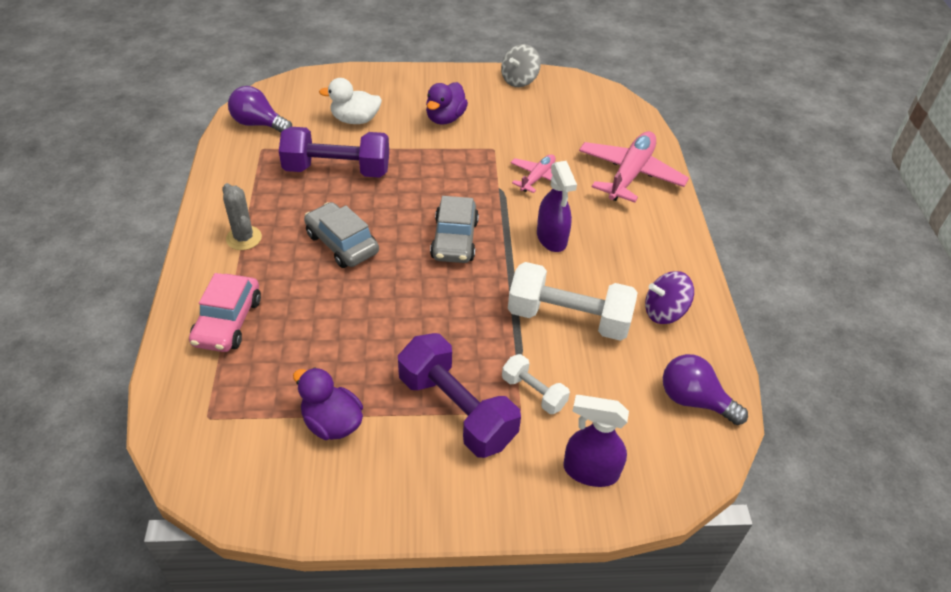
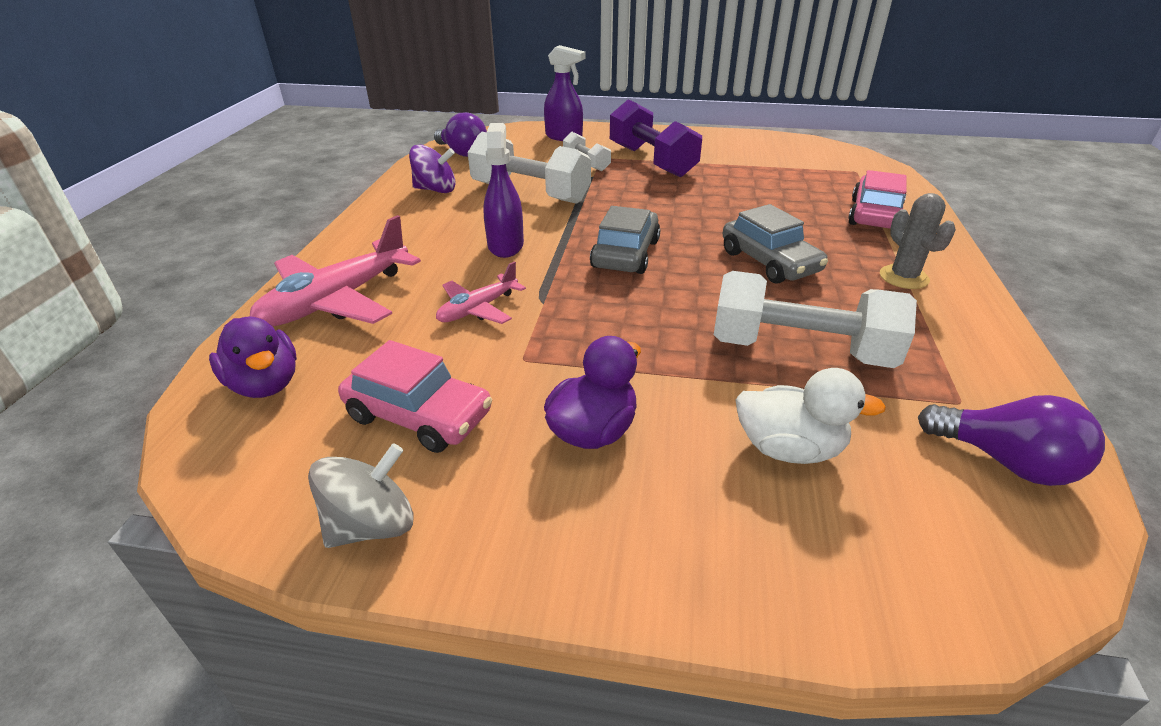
camera: 165 degrees left, 10 degrees down
purple dumbbell [279,127,389,178] -> white dumbbell [714,271,917,368]
purple duck [293,367,363,440] -> purple duck moved to [209,316,297,398]
none -> pink car [338,340,492,453]

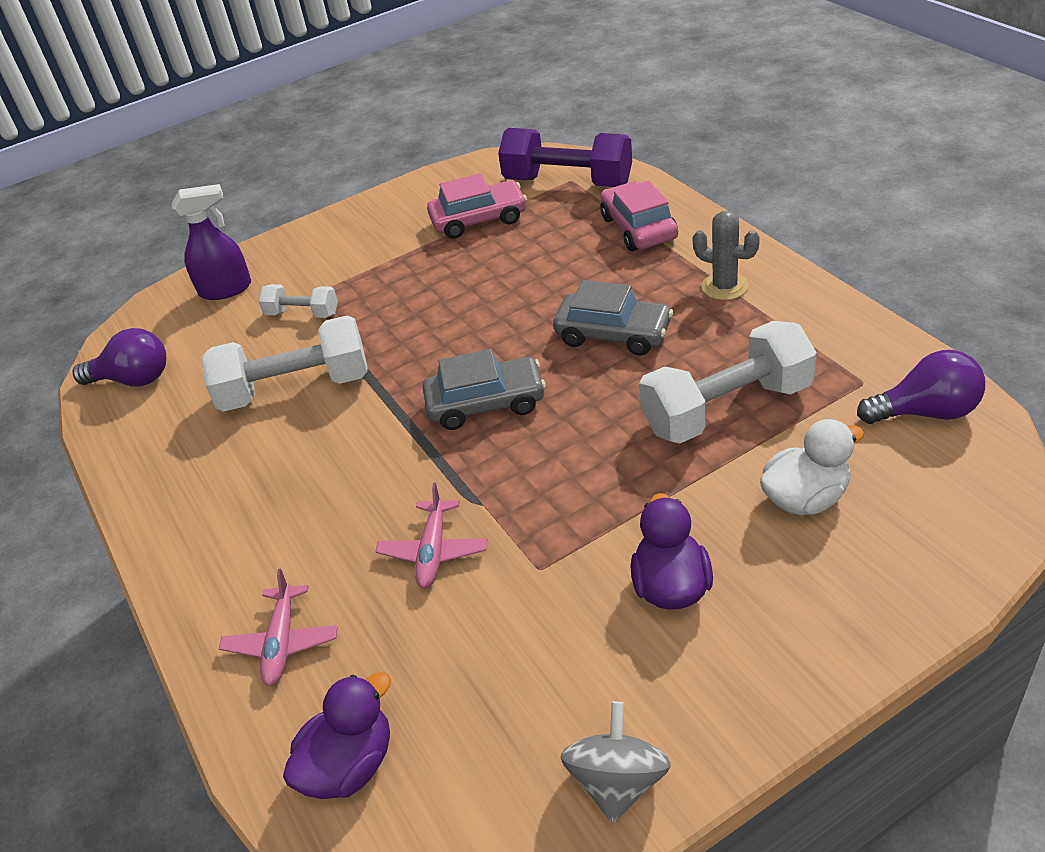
camera: 35 degrees left, 5 degrees up
purple duck [209,316,297,398] -> purple duck turned 60 degrees counterclockwise [283,672,391,799]
pink plane [250,215,421,327] -> pink plane [219,569,338,686], size x0.56
pink car [338,340,492,453] -> pink car moved to [427,173,527,239]
purple spinning top [409,144,455,193] -> none
purple spray bottle [484,123,524,258] -> none
grey car [590,206,660,274] -> grey car turned 105 degrees clockwise [422,349,546,430]
purple dumbbell [610,99,702,177] -> purple dumbbell moved to [498,128,632,187]

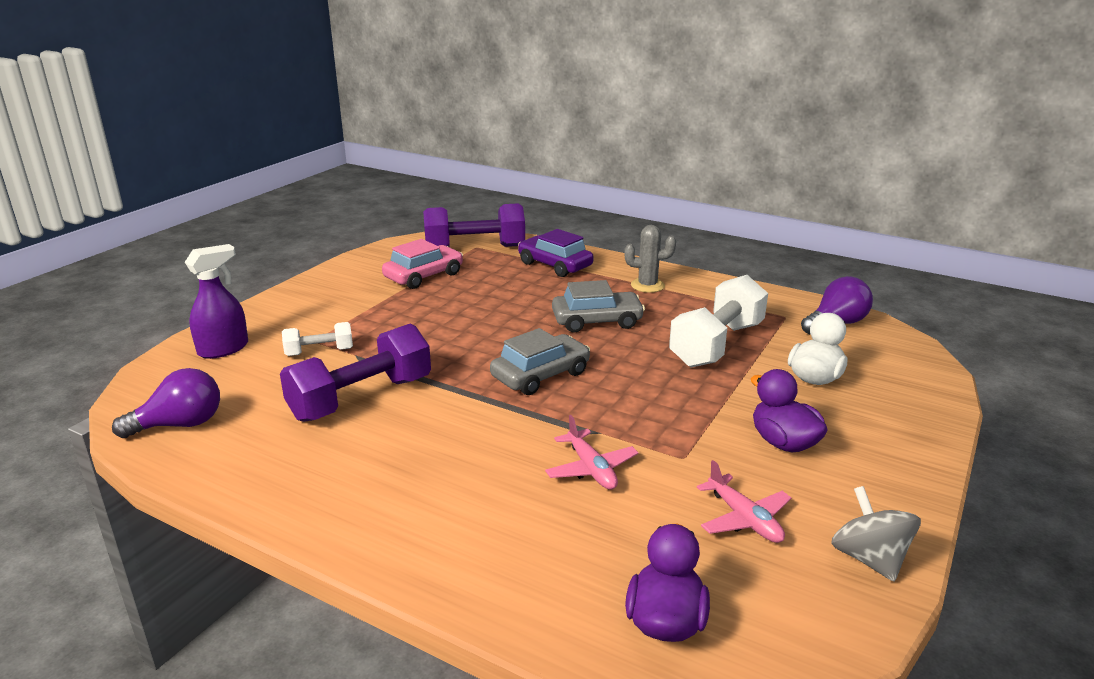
camera: 35 degrees left, 15 degrees down
white dumbbell [201,315,368,412] -> purple dumbbell [280,324,431,422]
pink plane [219,569,338,686] -> pink plane moved to [697,460,791,543]
pink car [600,181,678,251] -> purple car [518,229,594,277]

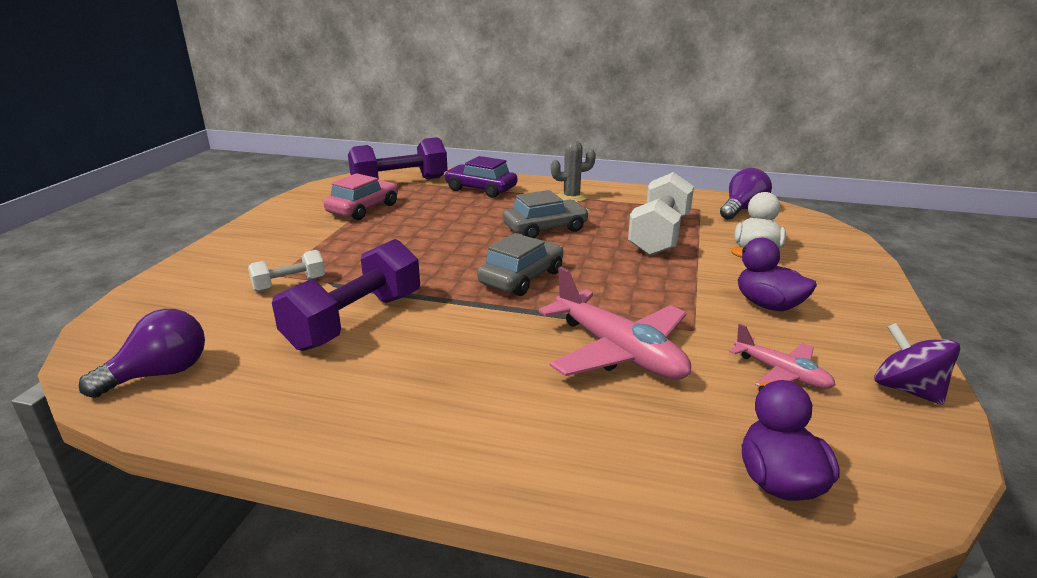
camera: 15 degrees left, 0 degrees up
purple spray bottle [185,244,248,359] -> none
pink plane [545,415,638,490] -> pink plane [539,267,691,380], size x1.79
grey spinning top [831,486,921,581] -> purple spinning top [874,323,960,405]

